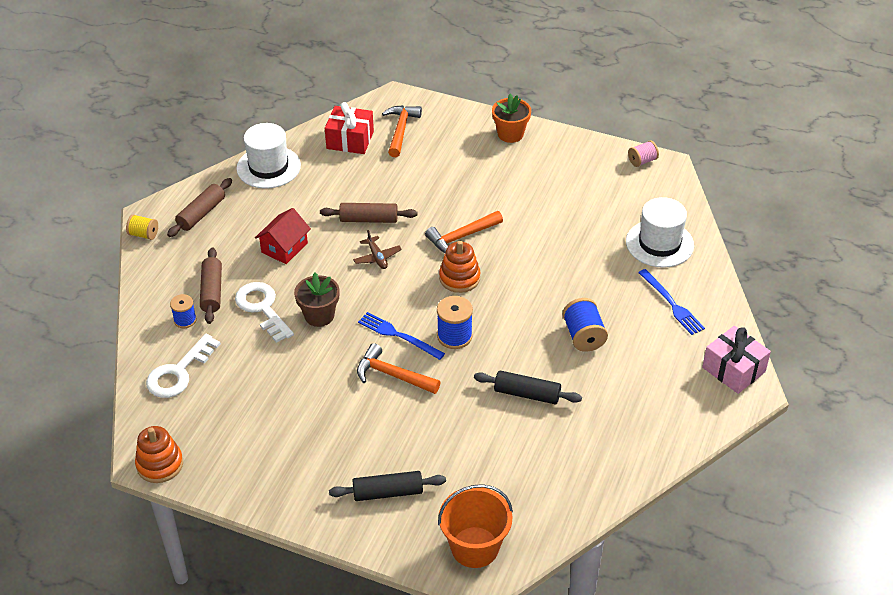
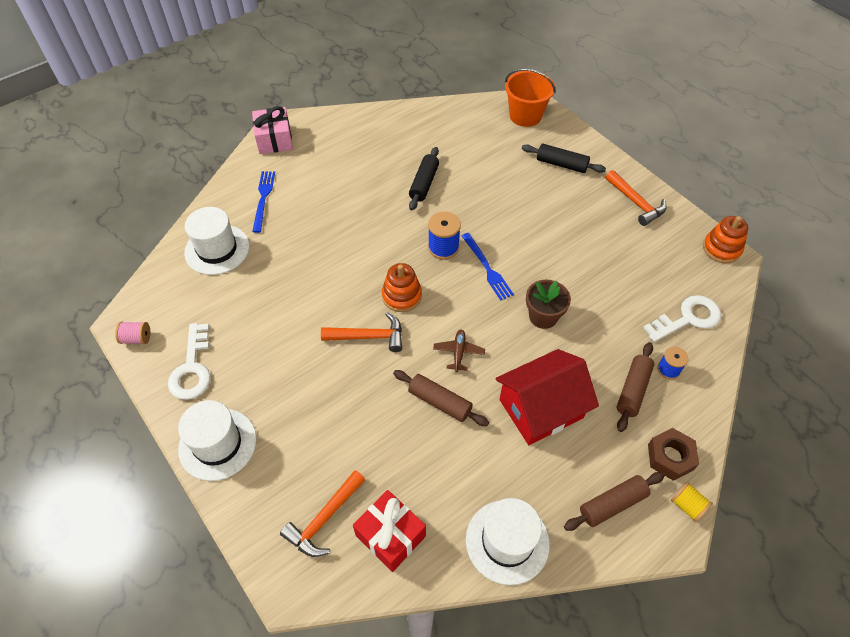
camera: 150 degrees left, 10 degrees up
white key [235,282,294,343] -> white key moved to [168,323,210,400]
red house [255,208,311,264] -> red house [495,349,599,445], size x1.64
orange hammer [357,343,440,394] -> orange hammer moved to [605,170,667,226]
black rolling pin [474,371,582,404] -> black rolling pin turned 60 degrees clockwise [409,147,439,210]
orange flower pot [492,94,531,143] -> white hat [178,400,257,481]
blue spool [563,298,608,352] -> none
none -> brown nut [648,428,699,481]

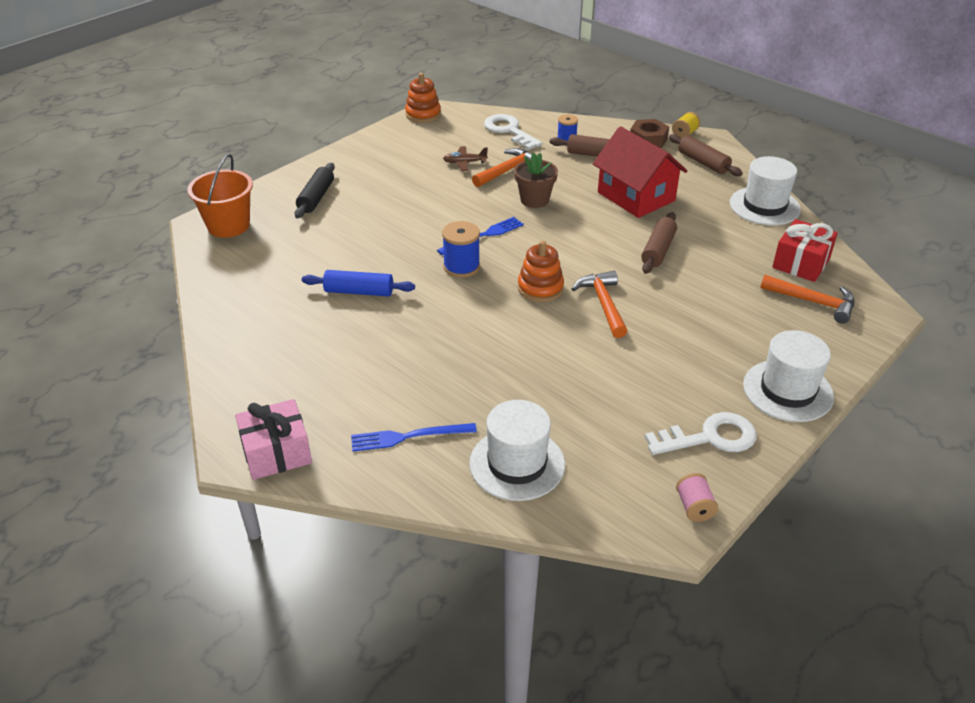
camera: 100 degrees left, 15 degrees down
black rolling pin [409,147,439,210] -> blue rolling pin [302,270,415,297]
brown plane [433,330,485,372] -> brown plane moved to [443,146,488,171]
orange hammer [605,170,667,226] -> orange hammer moved to [472,148,537,187]

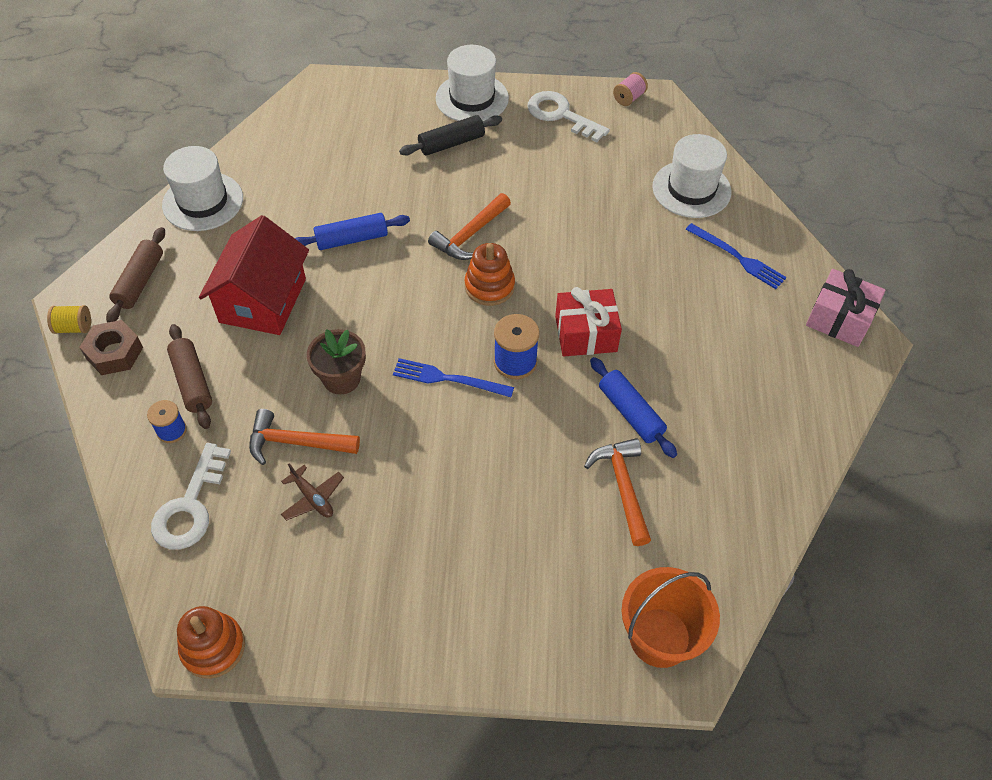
camera: 130 degrees left, 15 degrees up
black rolling pin [294,163,335,218] -> black rolling pin moved to [399,115,502,156]
brown rolling pin [641,212,677,274] -> blue rolling pin [295,213,410,250]
orange hammer [761,275,854,324] -> orange hammer moved to [584,438,651,546]
red gift [772,219,838,282] -> red gift moved to [555,287,622,356]

